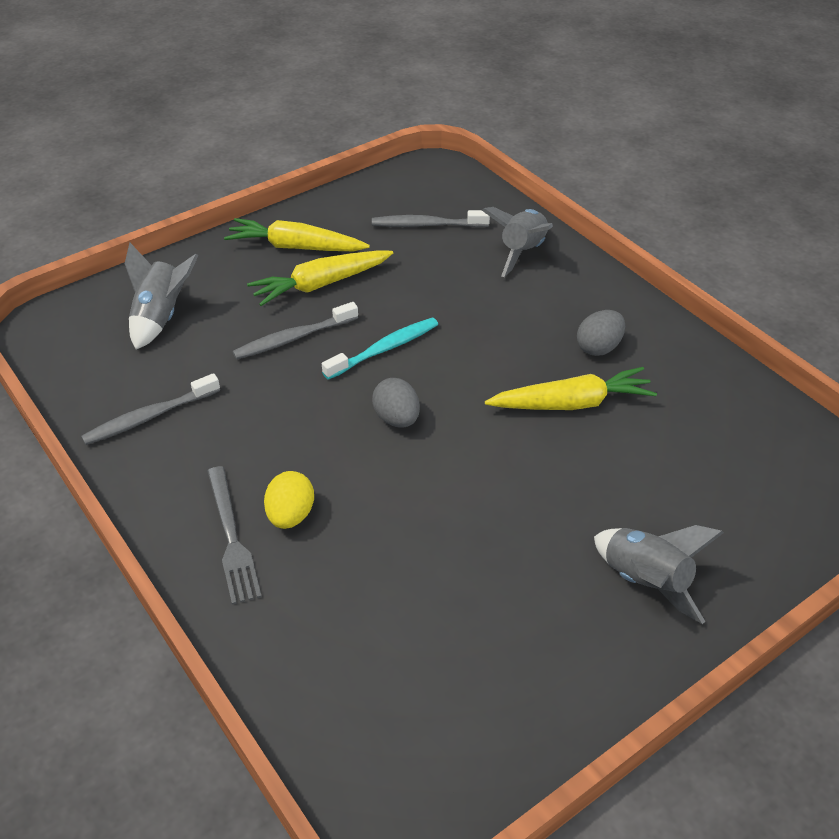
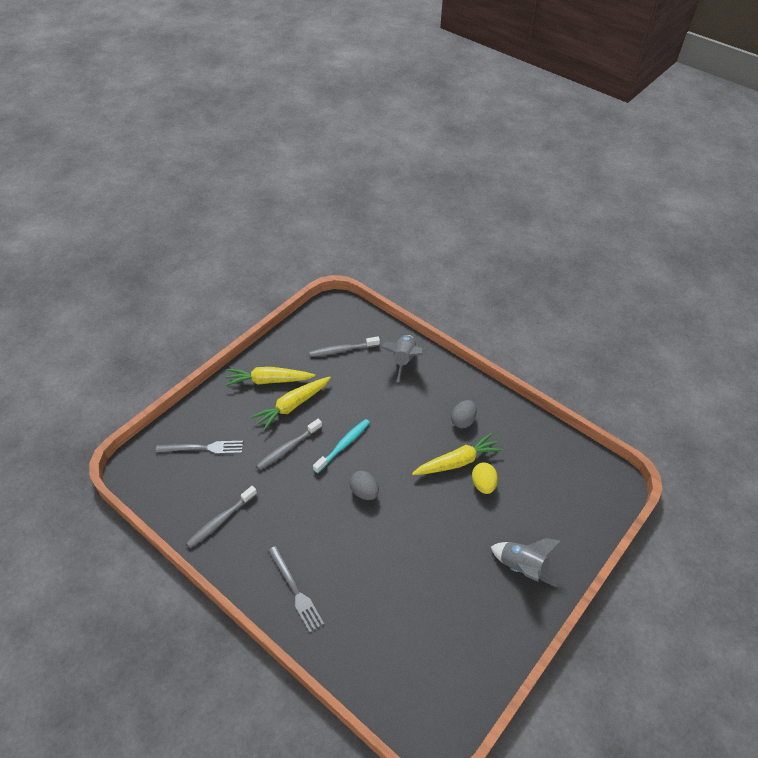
camera: 15 degrees left, 5 degrees up
grey rocket [125,243,199,349] -> grey fork [156,441,243,454]
yellow egg [264,471,314,529] -> yellow egg moved to [472,462,498,494]

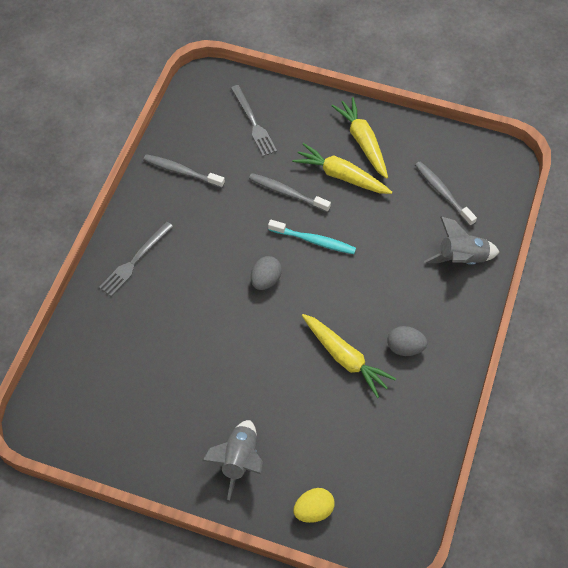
camera: 70 degrees right, 10 degrees up
yellow egg [472,462,498,494] -> yellow egg moved to [293,488,335,523]

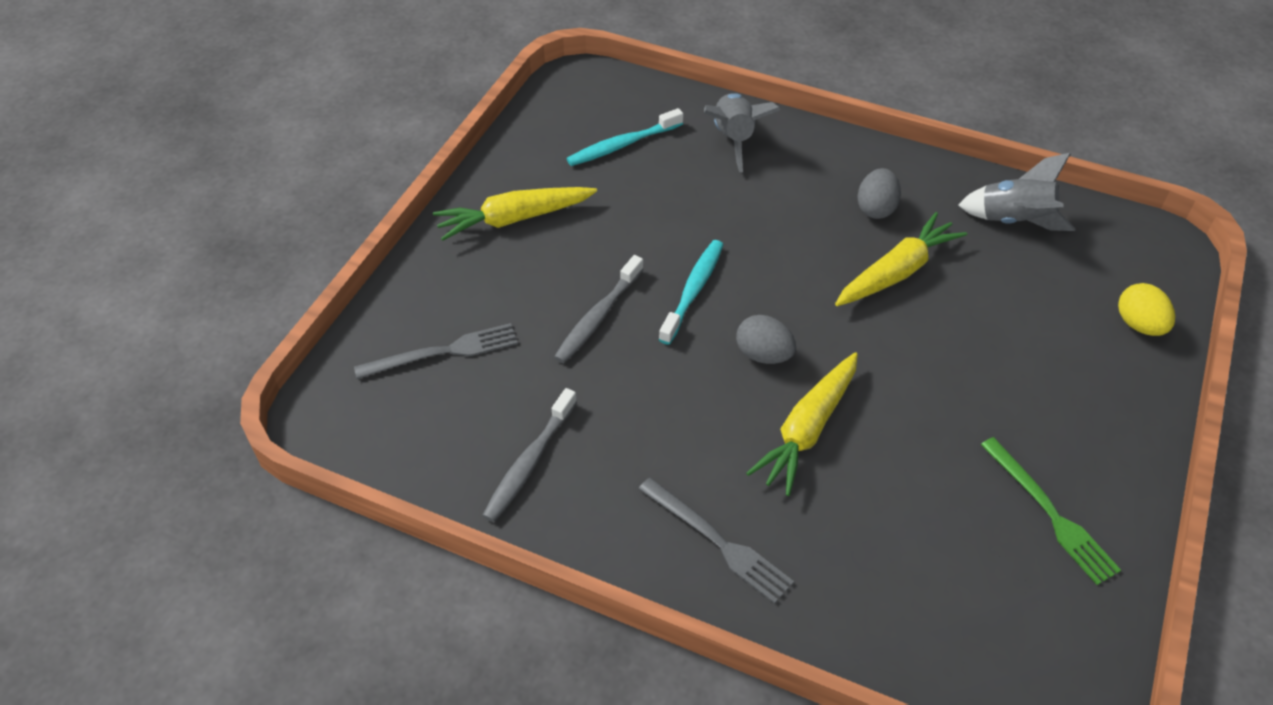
camera: 85 degrees left, 10 degrees down
grey rocket [202,420,263,500] -> grey rocket moved to [958,153,1075,231]
yellow carrot [292,143,392,194] -> yellow carrot moved to [746,352,858,496]
grey toothbrush [415,161,477,226] -> turquoise toothbrush [567,108,683,166]
none -> green fork [981,437,1121,585]

